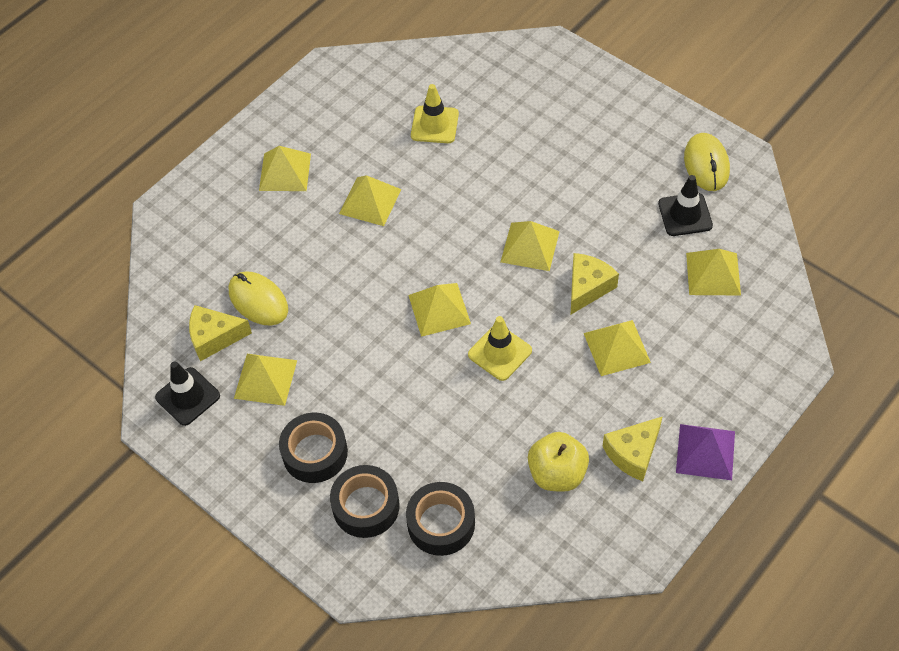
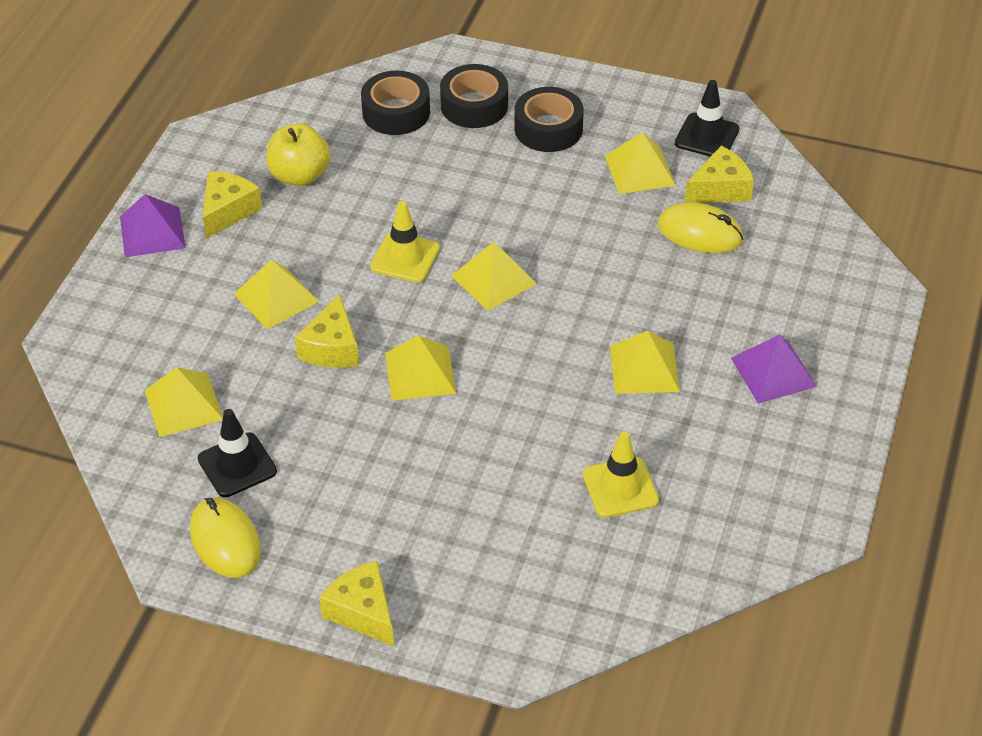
camera: 155 degrees right, 10 degrees down
yellow pyramid [259,146,311,191] -> purple pyramid [731,334,817,404]
none -> yellow cheese [319,561,394,646]

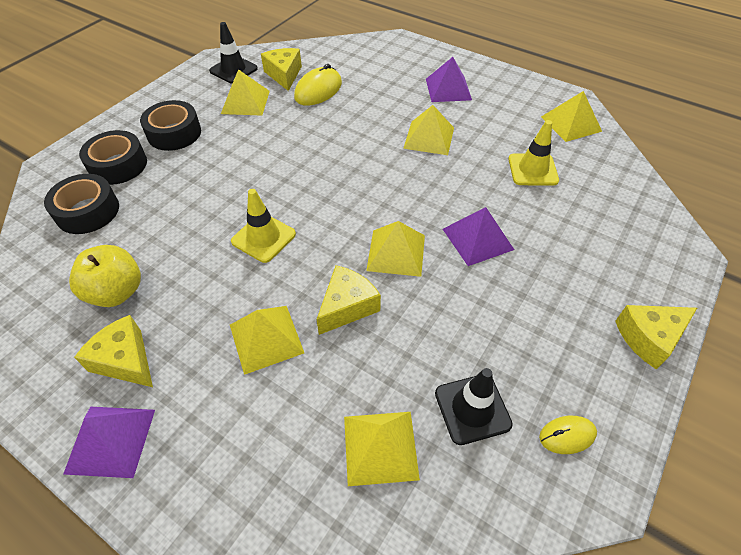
camera: 75 degrees left, 5 degrees up
yellow mouse [190,497,261,578] -> yellow mouse [539,416,597,454], size x0.59
yellow cheese [295,294,359,368] -> yellow cheese turned 75 degrees counterclockwise [316,265,381,335]
yellow pyramid [451,242,537,311] -> yellow pyramid moved to [541,91,602,142]
none -> purple pyramid [443,207,514,266]

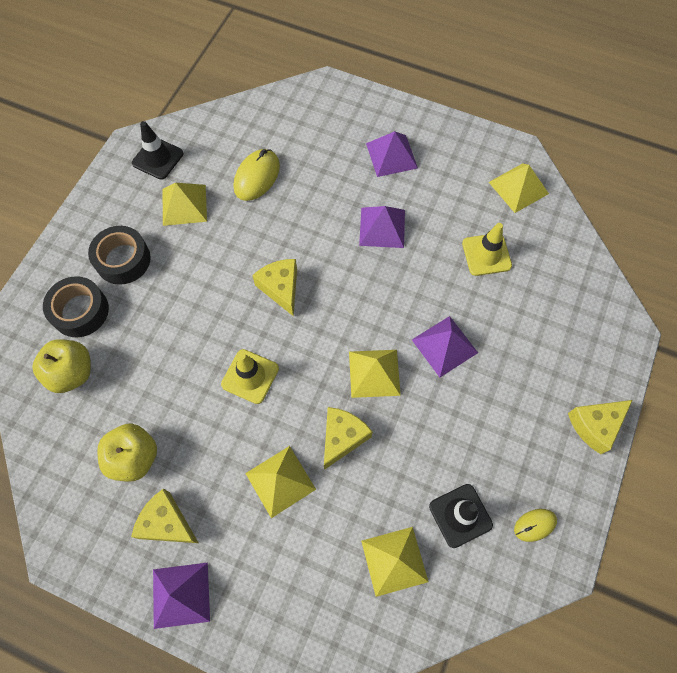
camera: 10 degrees left, 15 degrees up
black tape [44,174,119,234] -> yellow apple [32,339,91,393]
yellow cheese [261,48,302,91] -> yellow cheese moved to [252,259,297,316]
yellow pyramid [403,105,454,155] -> purple pyramid [359,206,405,248]

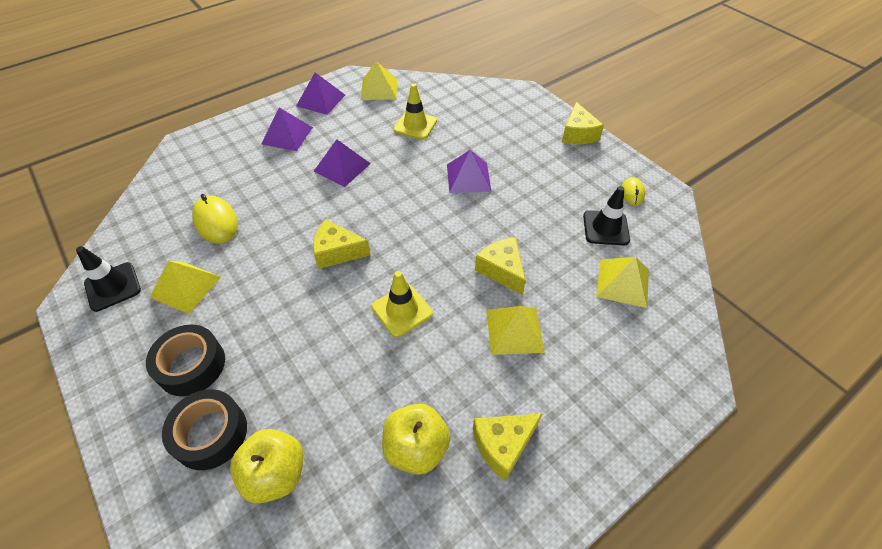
camera: 60 degrees left, 15 degrees down
purple pyramid [153,563,210,629] -> purple pyramid moved to [296,73,345,115]
yellow pyramid [349,350,401,398] -> none

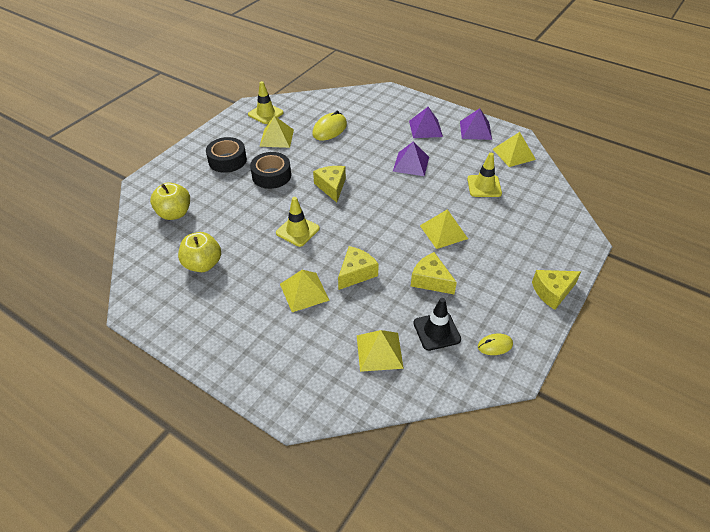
camera: 70 degrees right, 5 degrees down
black traffic cone [76,246,141,312] -> yellow traffic cone [248,81,284,124]
black tape [162,389,247,470] -> black tape moved to [250,152,291,189]
purple pyramid [447,150,491,193] -> yellow pyramid [420,209,468,249]
yellow cheese [473,413,543,481] -> yellow cheese moved to [411,252,457,294]

